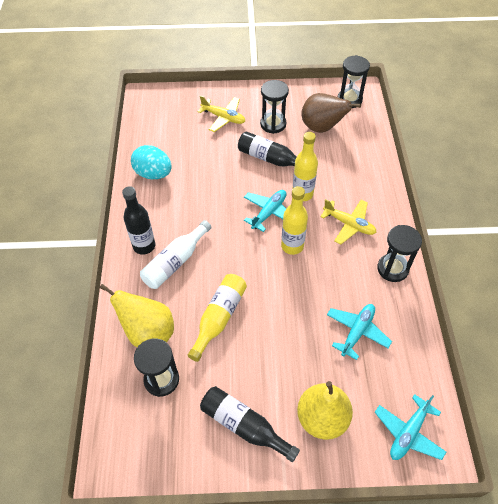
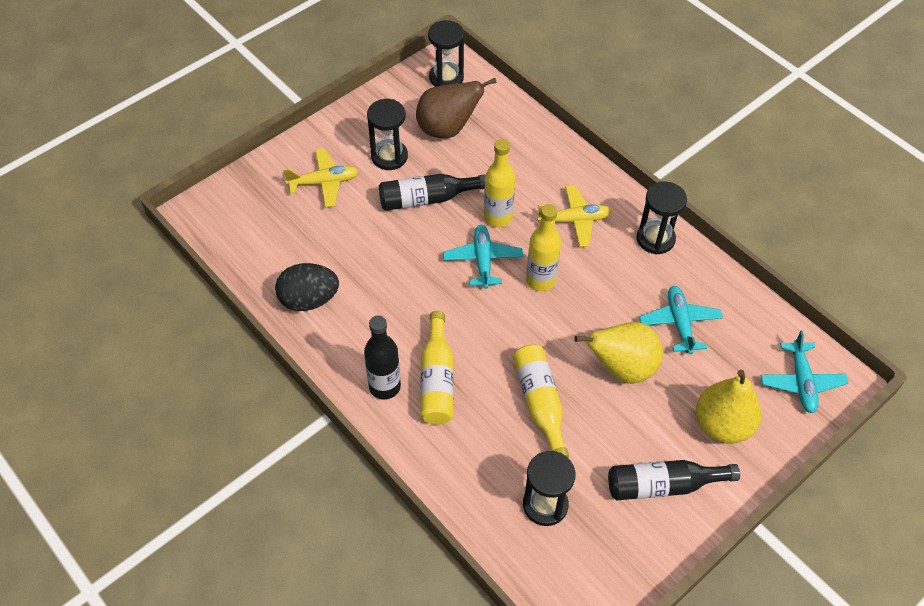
camera: 40 degrees left, 0 degrees up
yellow pear [99,284,174,347] -> yellow pear moved to [574,322,663,384]
turquoise egg [131,145,172,179] -> black egg [275,263,339,311]
white bottle [140,220,212,289] -> yellow bottle [420,311,453,425]

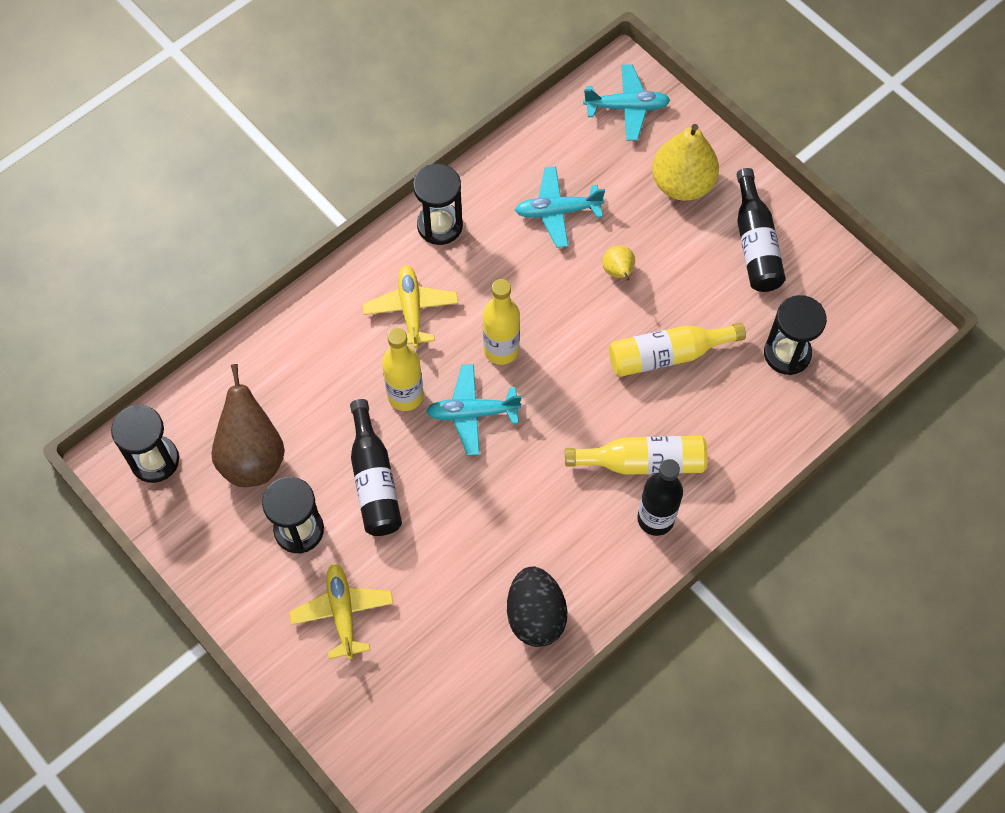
camera: 90 degrees left, 10 degrees up
yellow pear [574,322,663,384] -> yellow pear [602,245,635,281], size x0.49

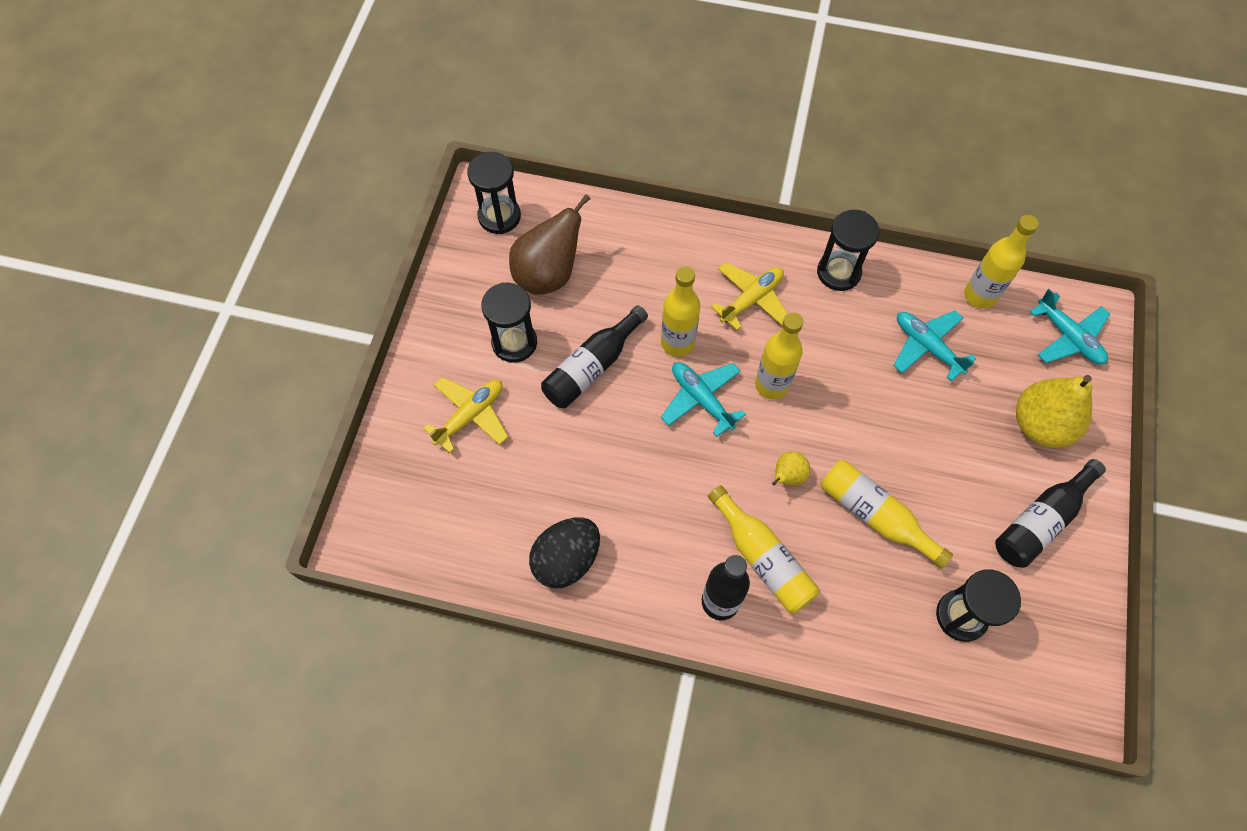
camera: 55 degrees right, 0 degrees up
yellow pear [602,245,635,281] -> yellow pear moved to [772,451,810,486]
none -> yellow bottle [964,215,1039,309]

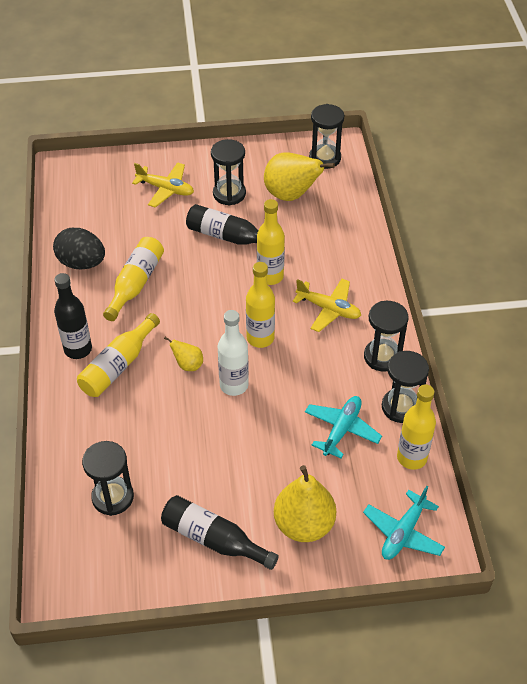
camera: 70 degrees right, 15 degrees down
brown pear [509,194,591,295] -> yellow pear [264,152,335,201]
turquoise plane [661,362,746,437] -> none
yellow bottle [821,460,953,569] -> yellow bottle moved to [103,237,164,321]
none -> white bottle [218,310,249,396]
none -> black hourglass [382,351,429,423]

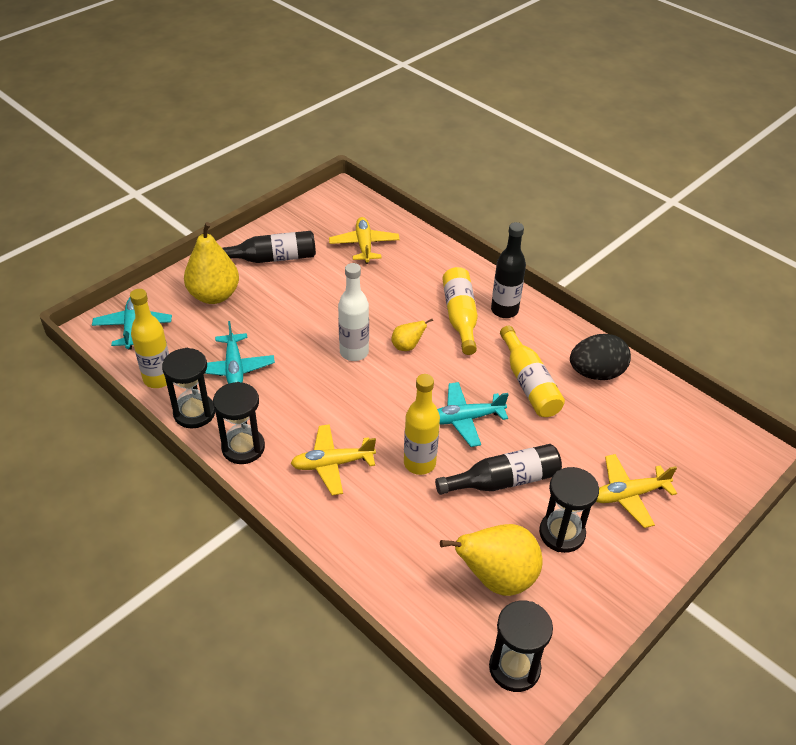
camera: 140 degrees right, 5 degrees down
black hourglass [82,441,134,516] -> yellow plane [329,217,400,264]
yellow bottle [246,262,275,348] -> none
none -> turquoise plane [437,382,509,447]

